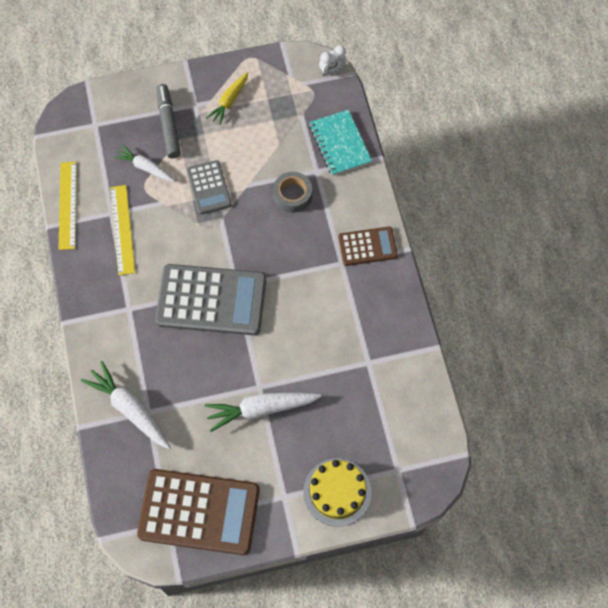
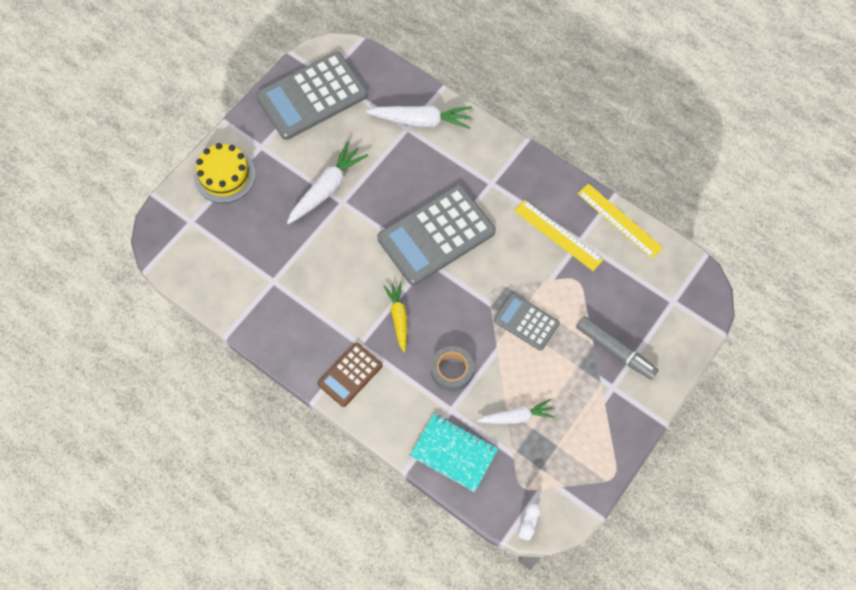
camera: 140 degrees right, 0 degrees up
white carrot [113,145,175,182] -> white carrot moved to [477,399,555,424]
brown calculator [137,469,260,555] -> grey calculator [256,52,368,140]
yellow carrot [206,72,248,125] -> yellow carrot moved to [383,282,407,352]

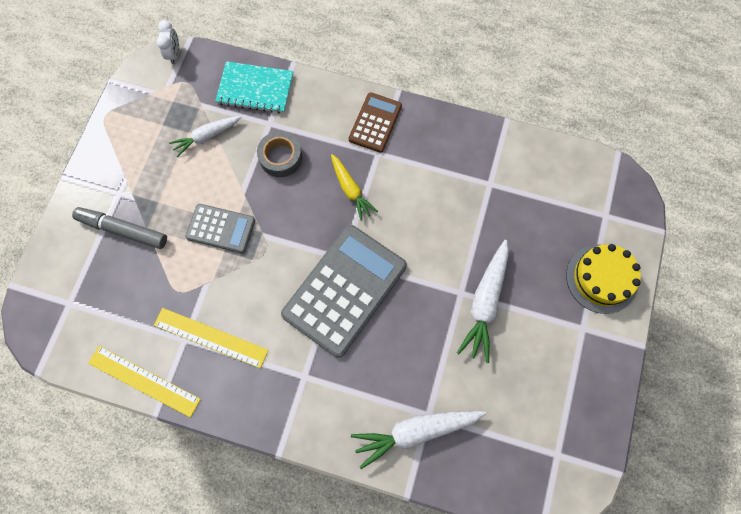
camera: 160 degrees right, 5 degrees up
grey calculator [256,52,368,140] -> none

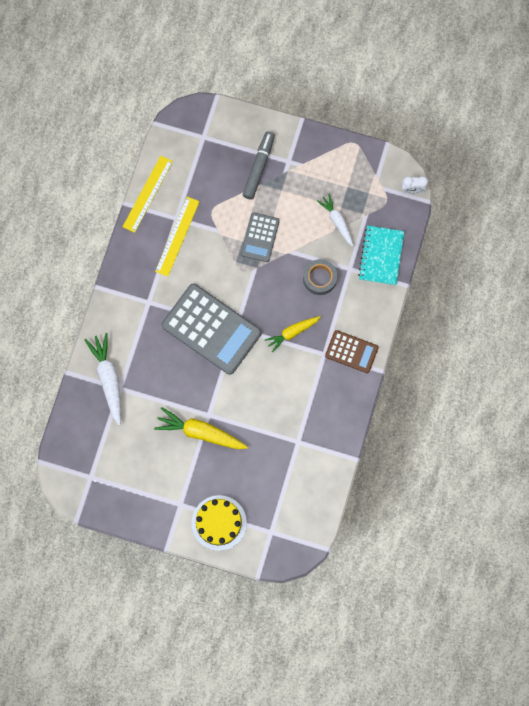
camera: 90 degrees right, 5 degrees up
white carrot [457,240,509,363] -> yellow carrot [154,407,248,449]

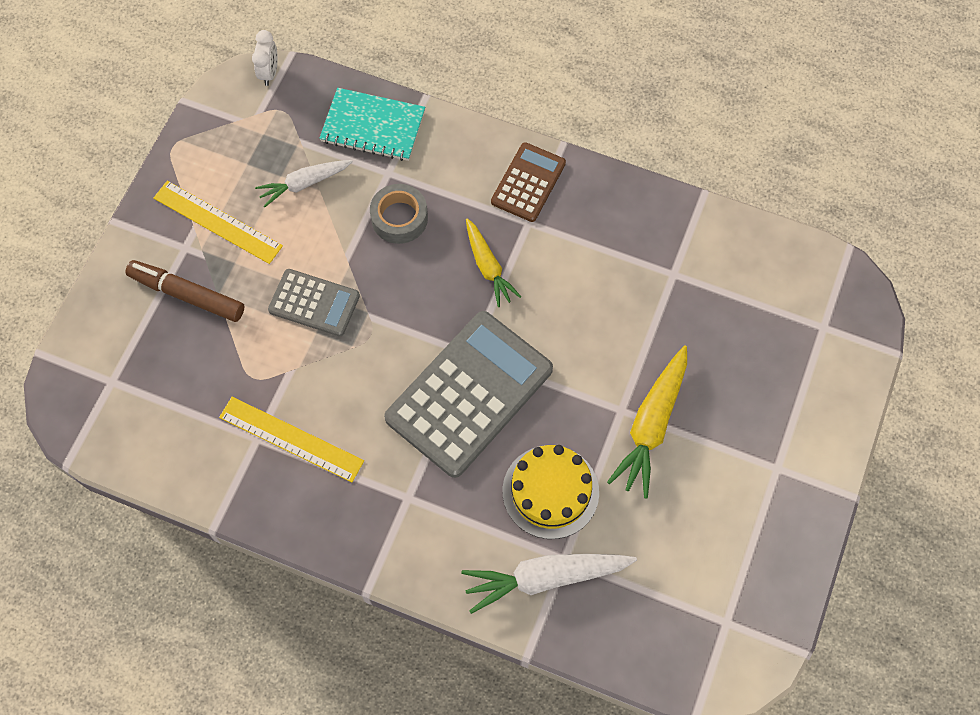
camera: 85 degrees left, 10 degrees down
yellow ruler [123,156,173,233] -> yellow ruler moved to [153,181,283,264]
yellow cake [191,495,247,551] -> yellow cake moved to [503,445,599,539]
grey marker [242,131,275,200] -> brown marker [125,260,244,322]

